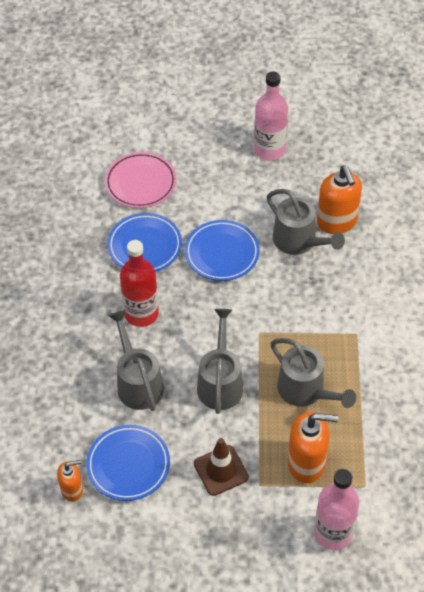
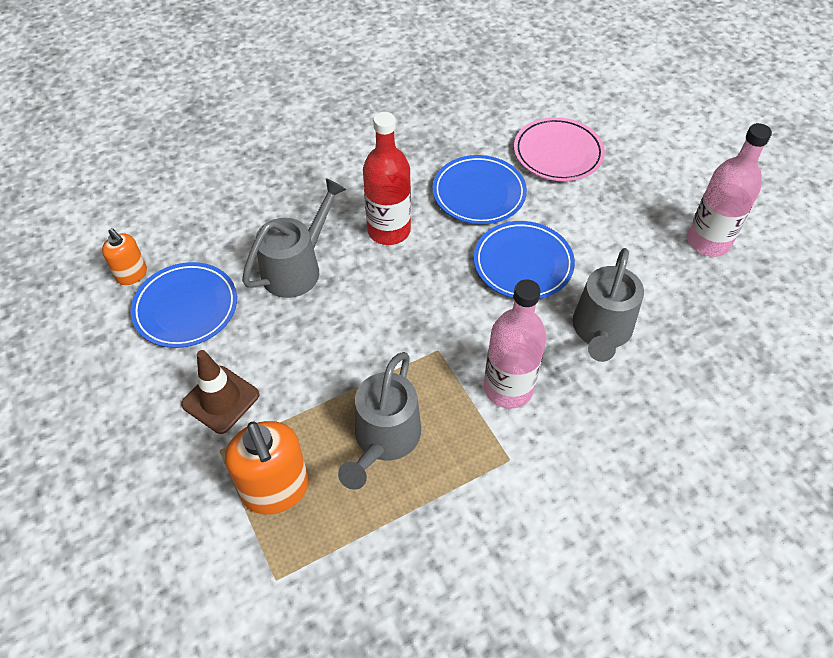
camera: 60 degrees right, 0 degrees up
grey watering can [197,309,243,414] -> none
pink bottle [314,469,359,550] -> pink bottle moved to [484,279,547,409]
orange soap dispenser [317,166,362,234] -> none

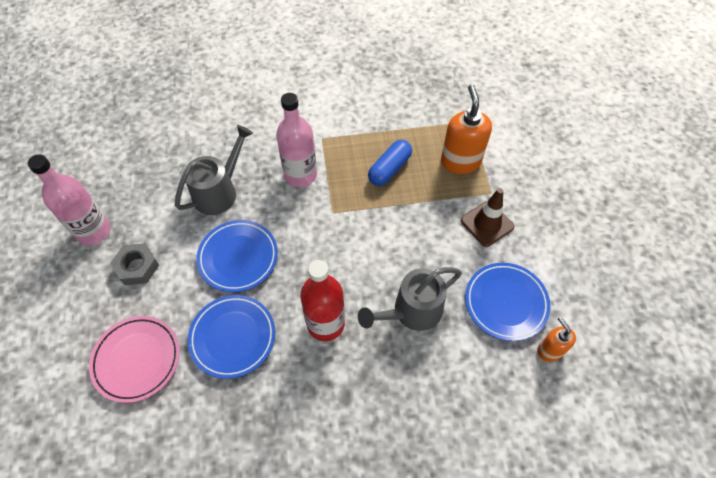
camera: 160 degrees left, 5 degrees up
grey watering can [338,352,421,490] -> blue capsule [368,140,412,186]
none -> grey nut [110,243,159,285]

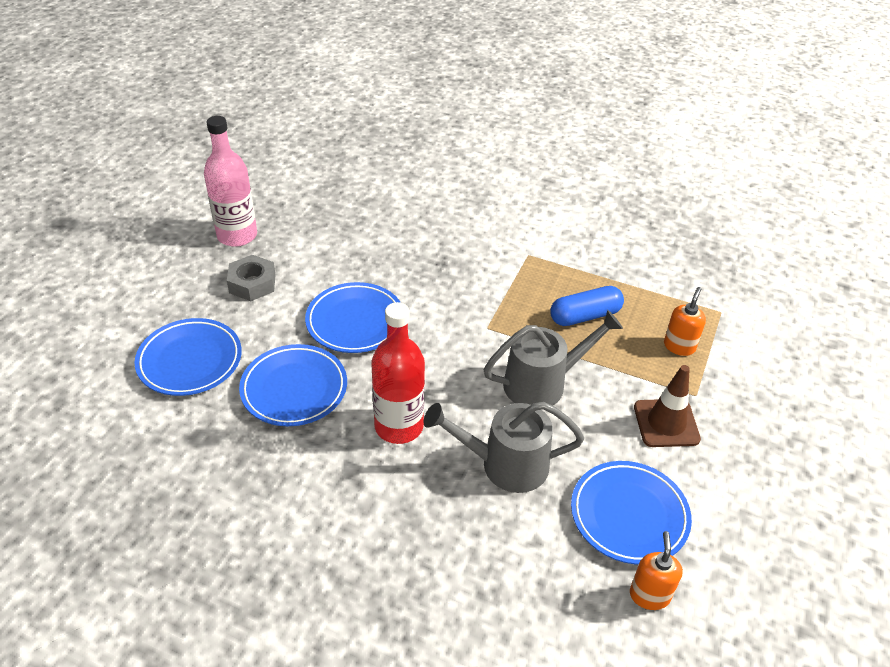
camera: 30 degrees right, 15 degrees down
pink plate [89,316,180,403] -> blue plate [135,318,242,396]
grey watering can [175,125,253,215] -> grey watering can moved to [484,310,623,406]
pink bottle [276,93,317,187] -> none
orange soap dispenser [441,84,492,174] -> orange soap dispenser [664,287,706,356], size x0.57

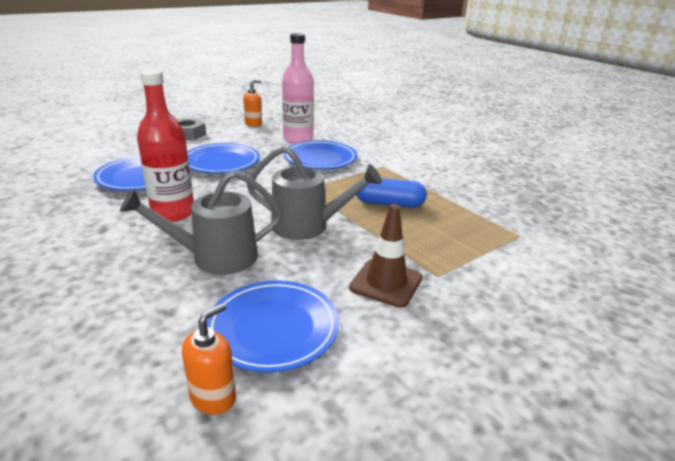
camera: 30 degrees right, 15 degrees down
blue plate [135,318,242,396] -> blue plate moved to [284,140,357,169]
pink bottle [204,116,257,247] -> pink bottle moved to [282,33,314,144]
grey watering can [423,402,584,493] -> grey watering can turned 45 degrees counterclockwise [120,170,283,275]
orange soap dispenser [664,287,706,356] -> orange soap dispenser moved to [243,80,262,127]

